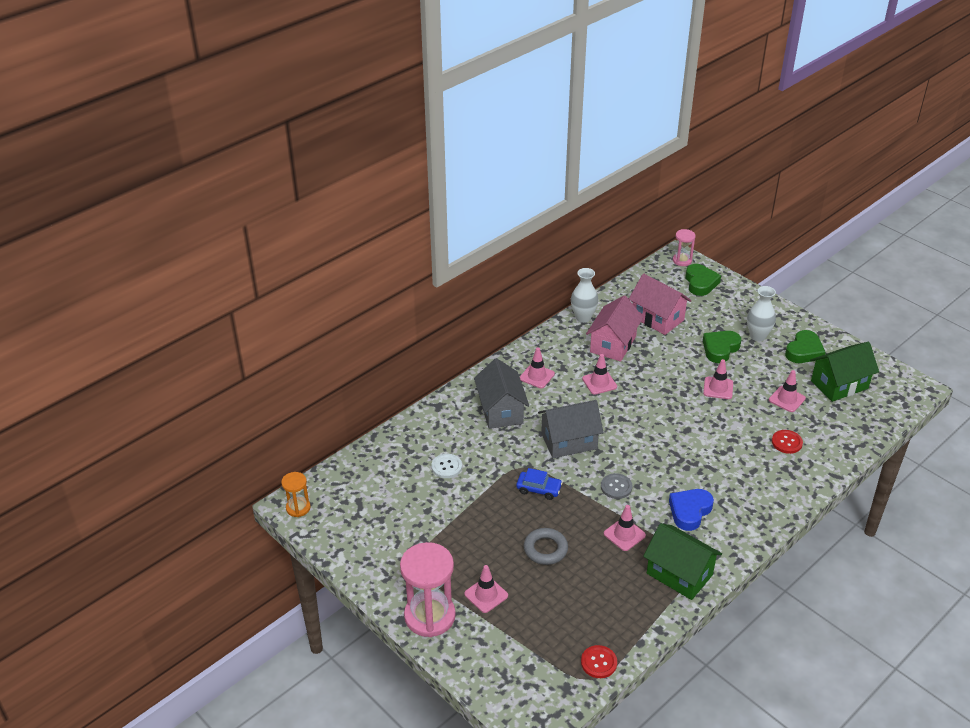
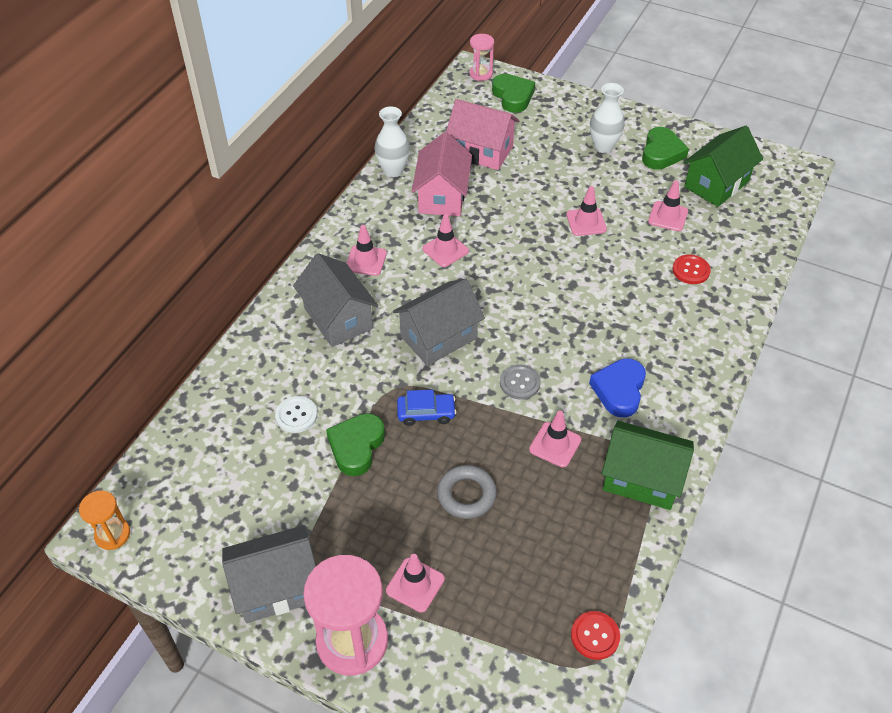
camera: 20 degrees left, 10 degrees up
green heart [703,331,741,363] -> green heart moved to [326,413,385,476]
none -> grey house [222,525,316,623]

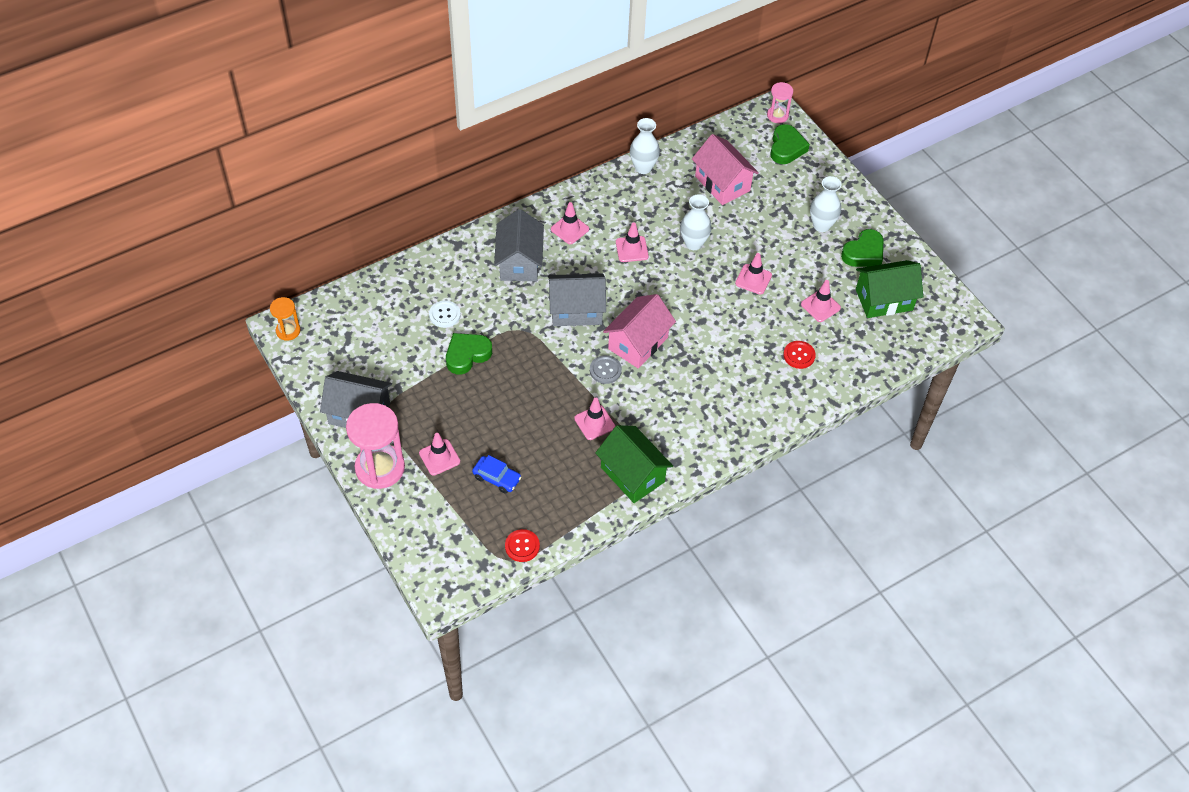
camera: 30 degrees right, 5 degrees up
blue car [397,390,456,426] -> blue car moved to [472,455,521,494]
pink house [412,132,472,216] -> pink house moved to [603,294,676,368]
grey ring [437,465,497,519] -> none
blue heart [589,358,646,418] -> none
none -> white vase [680,194,712,250]

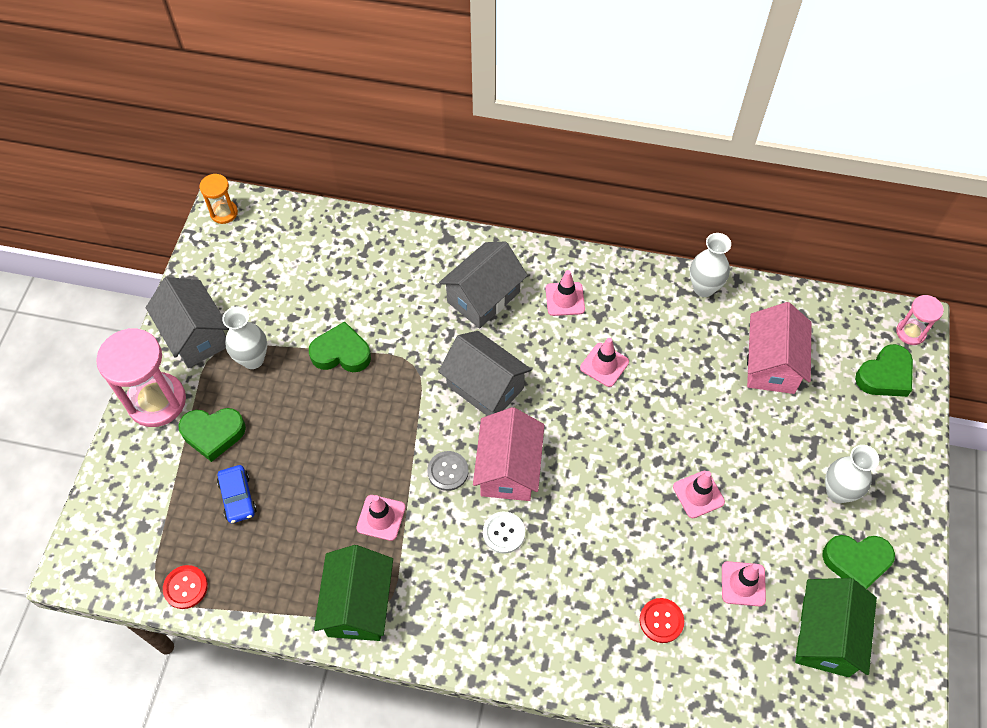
camera: 45 degrees right, 5 degrees up
pink traffic cone [419,433,460,475] -> green heart [178,408,246,462]
white button [429,300,461,328] -> white button moved to [483,512,525,554]
pink house [603,294,676,368] -> pink house turned 75 degrees counterclockwise [473,407,544,501]
white vase [680,194,712,250] -> white vase moved to [222,307,267,369]
green house [856,260,923,318] -> green house turned 75 degrees clockwise [795,578,877,677]

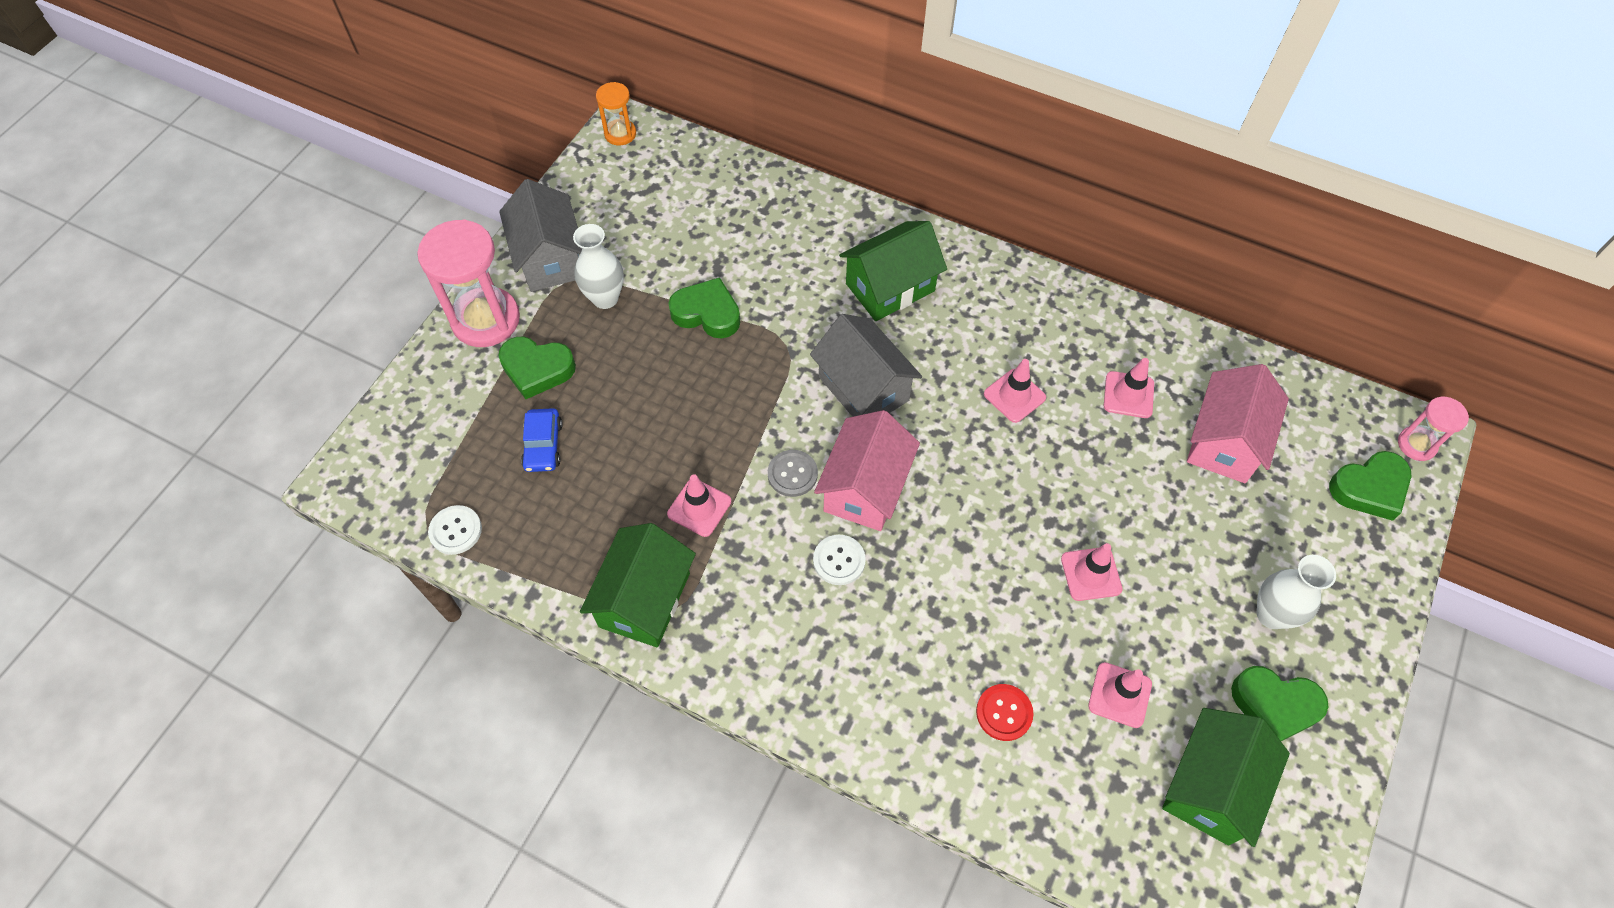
camera: 15 degrees right, 0 degrees up
red button [163,565,208,609] -> white button [428,505,482,555]
grey house [439,241,528,329] -> green house [839,221,947,321]
pink traffic cone [545,270,585,316] -> pink traffic cone moved to [1104,358,1154,418]
white vase [690,233,731,297] -> none

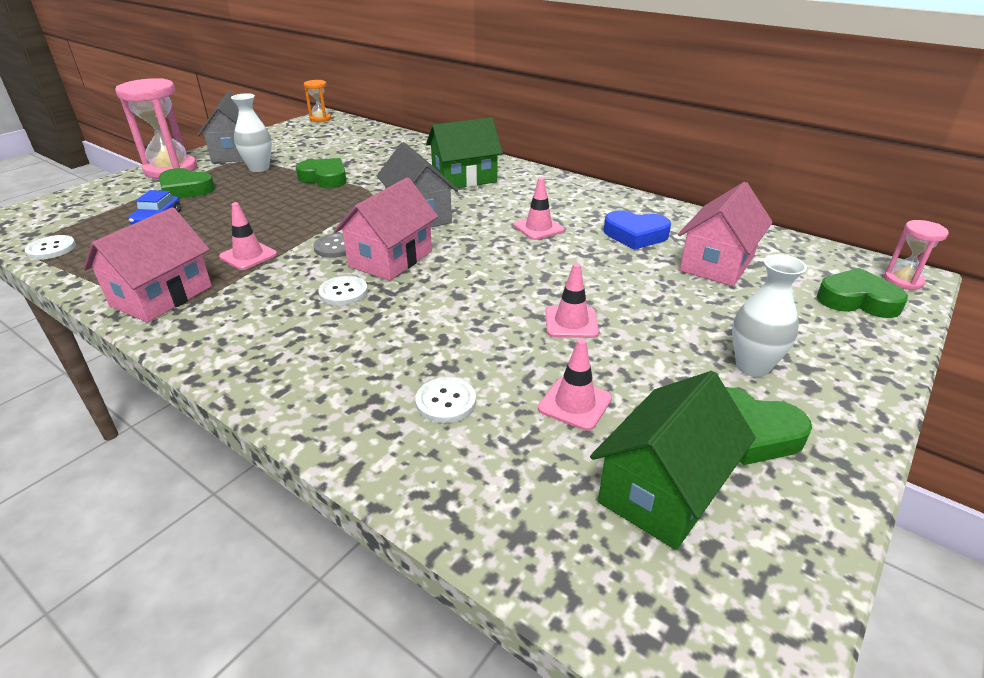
camera: 10 degrees right, 25 degrees down
green house [580,523,696,648] -> pink house [83,207,212,323]
red button [976,684,1033,741] -> white button [415,377,476,423]
pink traffic cone [1104,358,1154,418] -> blue heart [604,211,671,250]
green heart [1329,451,1411,521] -> green heart turned 150 degrees counterclockwise [817,268,908,318]

